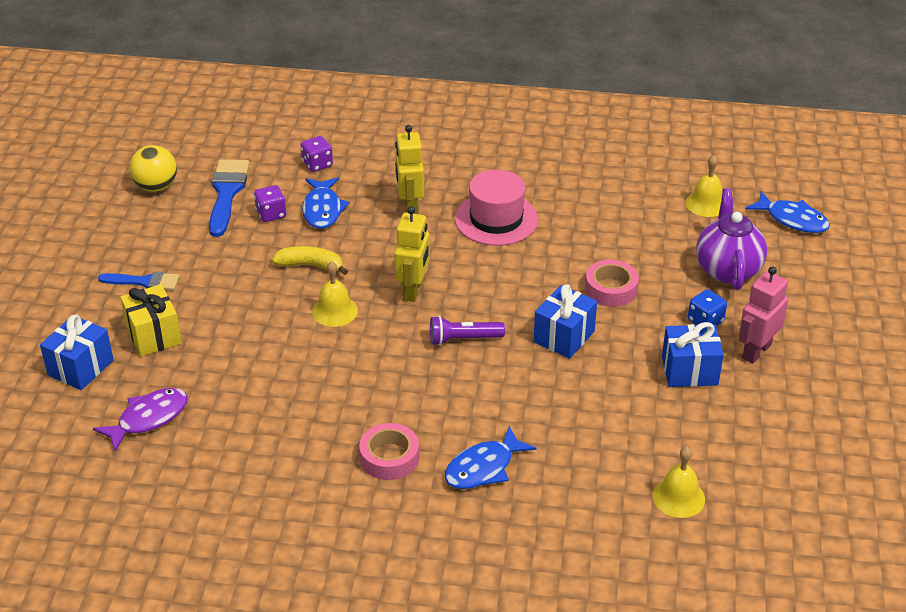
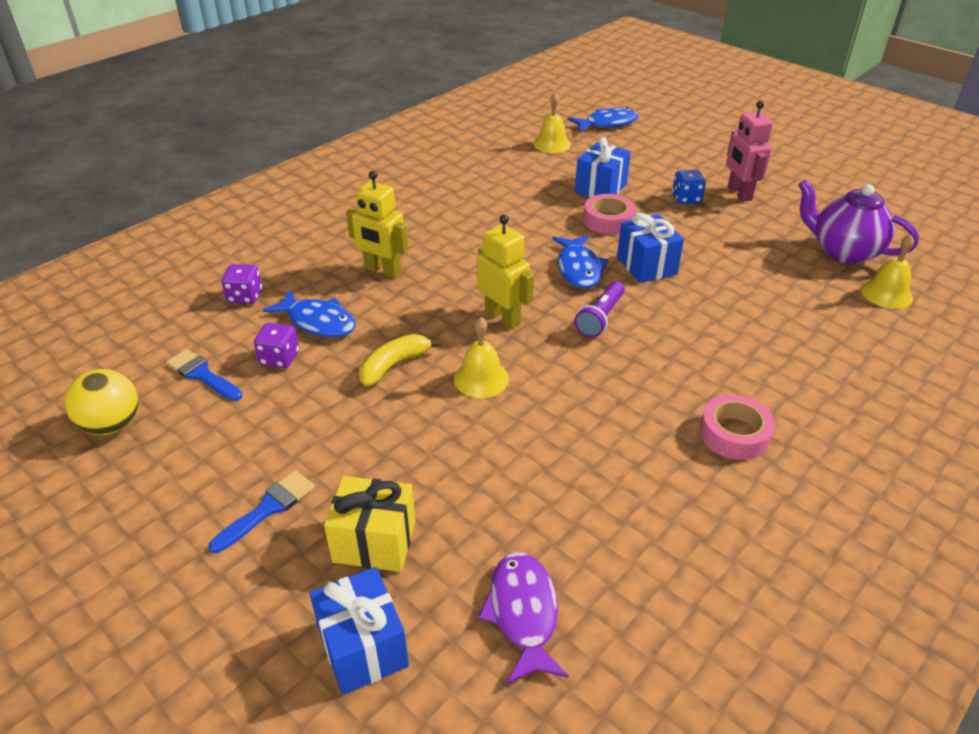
camera: 55 degrees left, 0 degrees up
blue brush [209,159,250,237] -> blue brush [166,349,243,401], size x0.63
blue fish [445,426,537,489] -> blue fish moved to [553,235,609,288]
pink hat [455,170,538,246] -> none
blue gift [662,322,724,387] -> blue gift moved to [575,137,631,197]
purple teapot [696,188,767,290] -> purple teapot moved to [798,180,919,264]

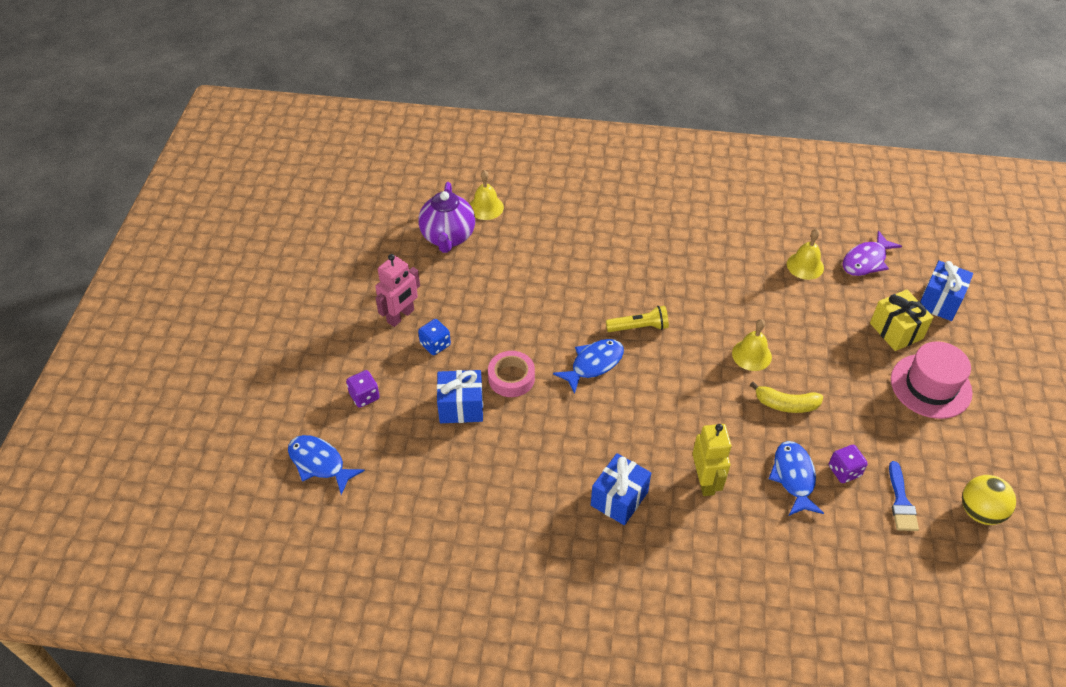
camera: 125 degrees left, 10 degrees up
blue brush [209,470,315,553] -> pink hat [891,342,973,419]
purple dice [221,264,262,304] -> purple dice moved to [346,370,380,408]
yellow robot [477,215,534,329] -> none
yellow bell [533,93,571,153] -> yellow bell moved to [787,229,824,280]
purple flashlight [575,281,625,338] -> yellow flashlight [606,306,669,332]
blue gift [617,213,684,283] -> blue gift moved to [591,453,651,525]
pink tape [699,394,775,460] -> none

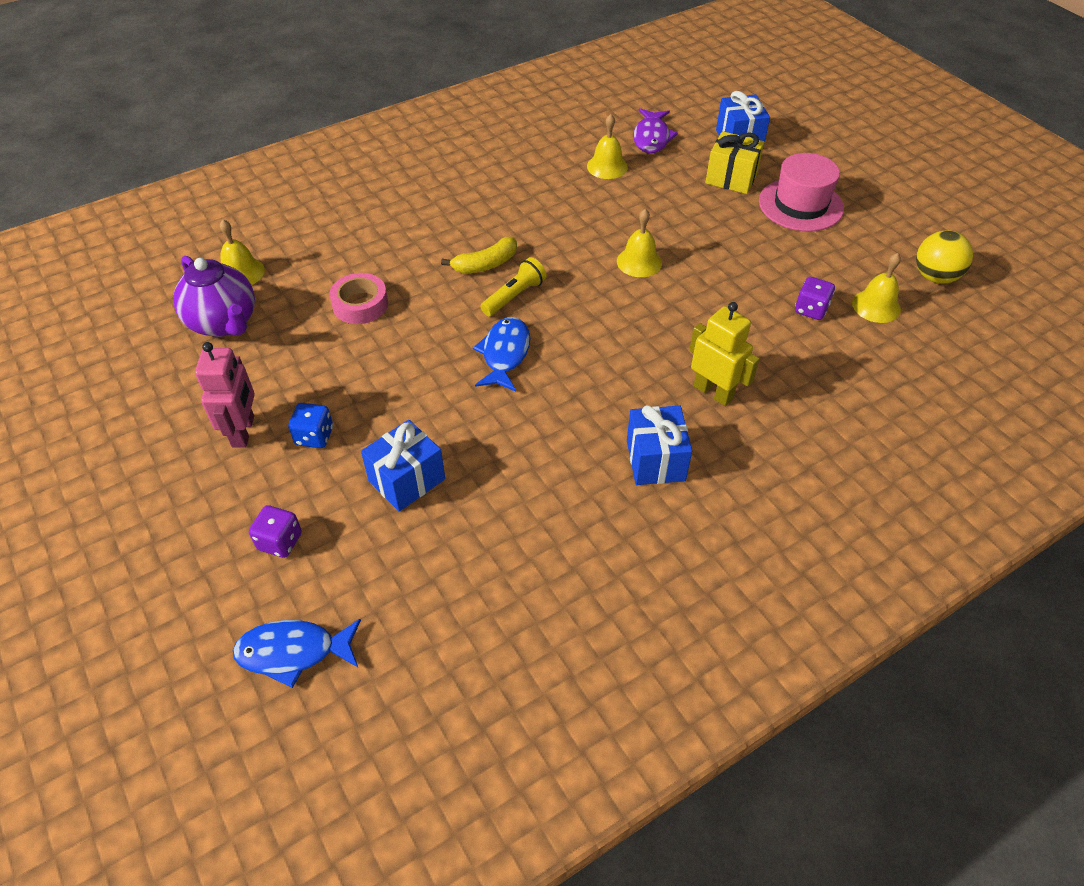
camera: 40 degrees left, 0 degrees up
pink tape [488,351,535,397] -> pink tape moved to [329,273,388,324]
yellow banana [750,382,823,413] -> yellow banana moved to [441,237,517,274]
blue fish [769,441,824,516] -> none
blue brush [889,461,919,531] -> yellow bell [852,253,901,323]

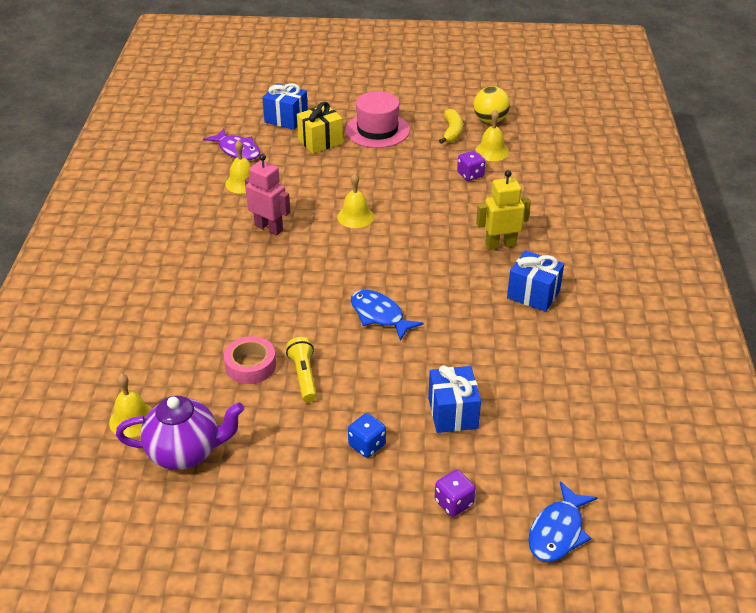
camera: 55 degrees left, 10 degrees down
pink robot [195,342,255,448] -> pink robot moved to [245,154,291,236]
yellow banana [441,237,517,274] -> yellow banana moved to [439,109,463,144]
yellow flashlight [480,257,547,316] -> yellow flashlight moved to [286,337,317,402]

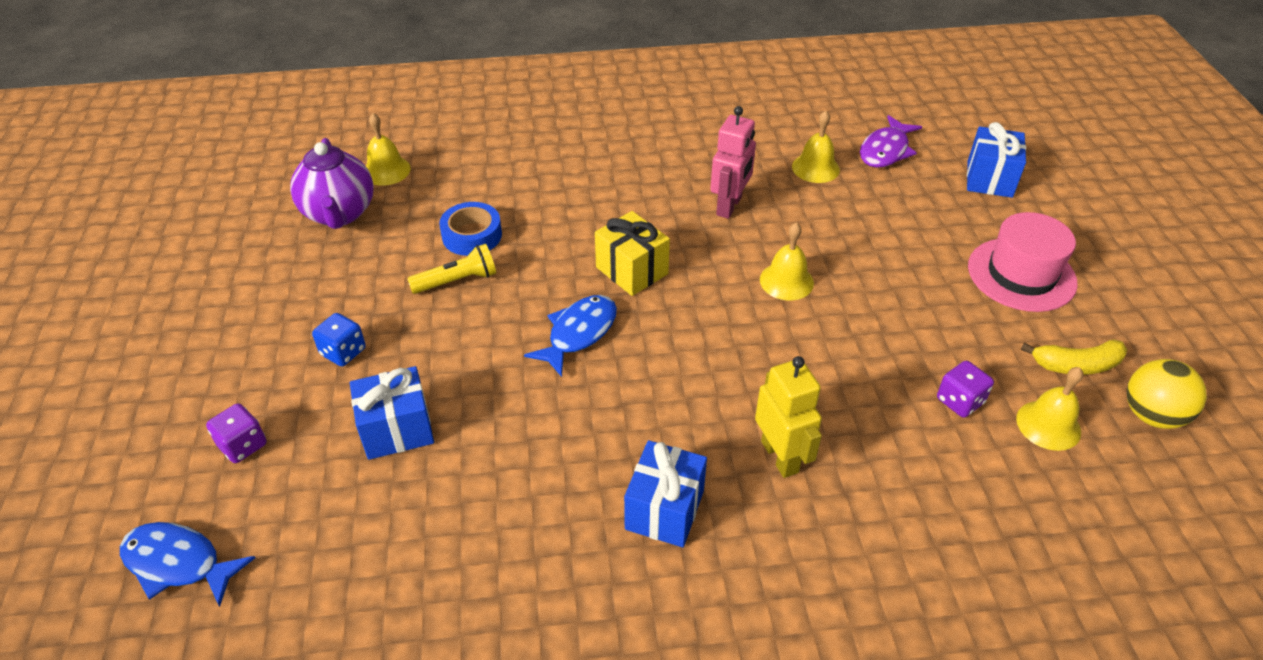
camera: 80 degrees right, 5 degrees up
pink tape [224,336,276,384] -> blue tape [439,202,502,256]
yellow gift [297,102,343,153] -> yellow gift moved to [595,211,670,296]

